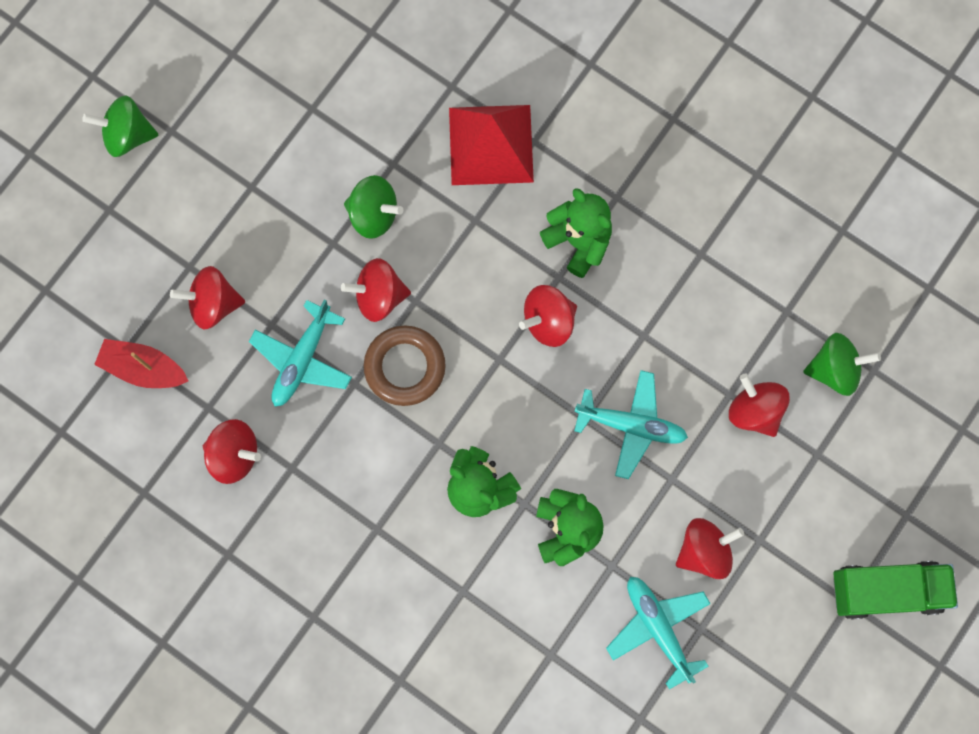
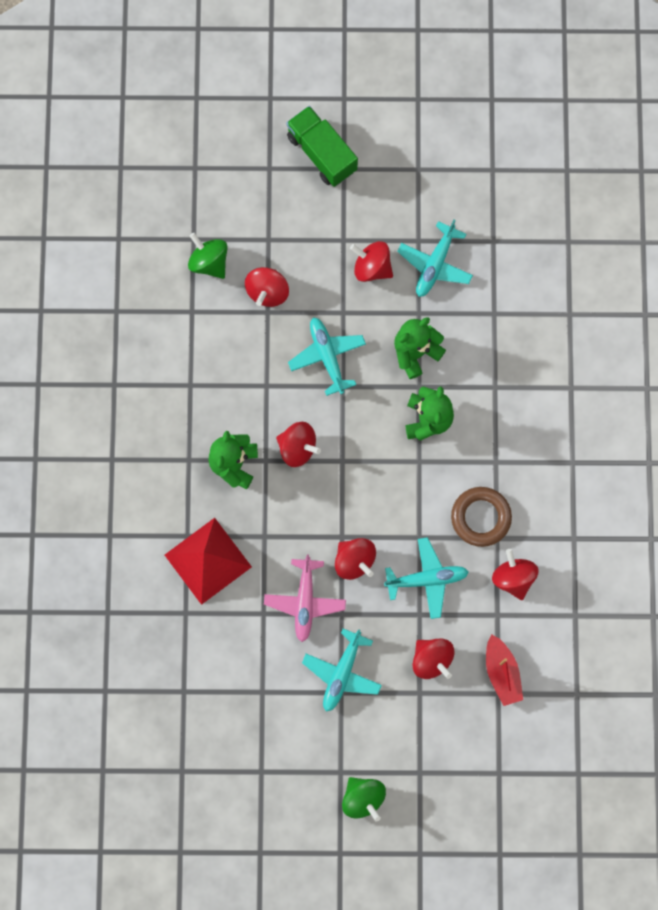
camera: 125 degrees left, 0 degrees up
green spinning top [344,175,403,239] -> pink plane [264,554,346,642]
brown ring [364,325,446,406] -> brown ring moved to [451,487,512,547]
none -> turquoise plane [302,628,382,712]

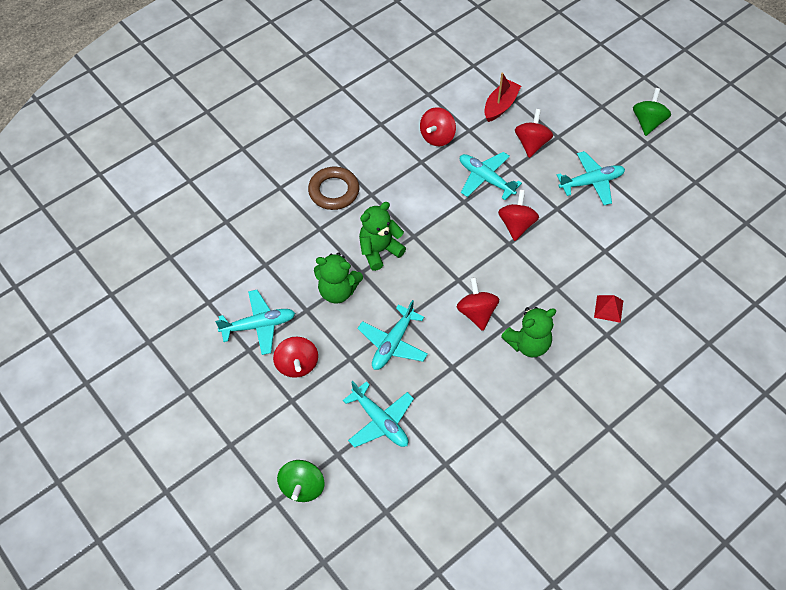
camera: 130 degrees left, 20 degrees down
red pyramid [165,518,252,605] -> red pyramid [594,295,623,323], size x0.47
green spinning top [188,233,228,279] -> green spinning top moved to [277,460,325,502]
red spinning top [245,267,289,307] -> turquoise plane [343,381,414,448]
pink plane [264,554,346,642] -> none
green truck [286,106,358,187] -> none
brown ring [451,487,512,547] -> brown ring moved to [308,167,359,210]

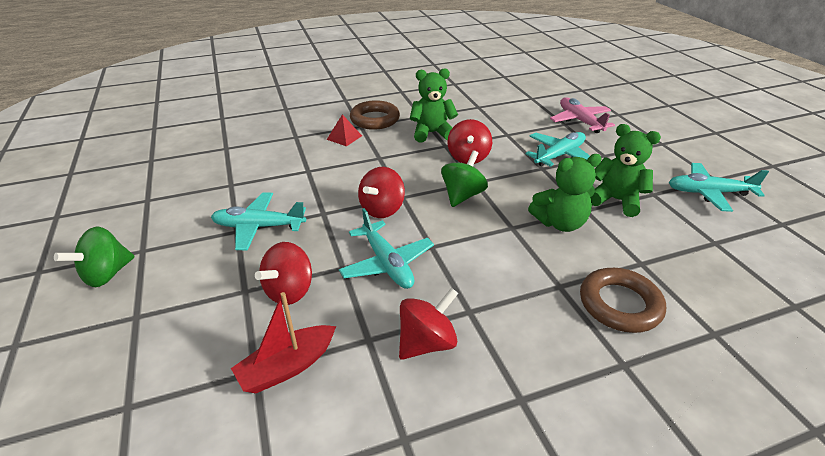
camera: 160 degrees left, 20 degrees down
red spinning top [273,337,318,378] -> none
green spinning top [277,460,325,502] -> green spinning top moved to [441,150,488,207]
turquoise plane [343,381,414,448] -> pink plane [550,97,615,133]
none -> brown ring [350,100,400,130]

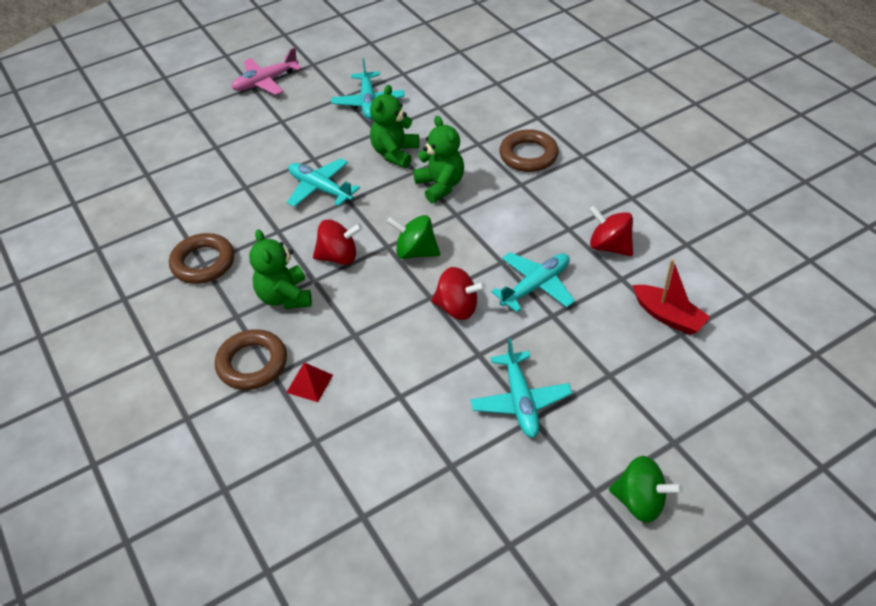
camera: 100 degrees left, 10 degrees up
red spinning top [255,242,312,305] -> none
pink plane [550,97,615,133] -> pink plane moved to [231,47,302,95]
none -> brown ring [169,233,234,284]

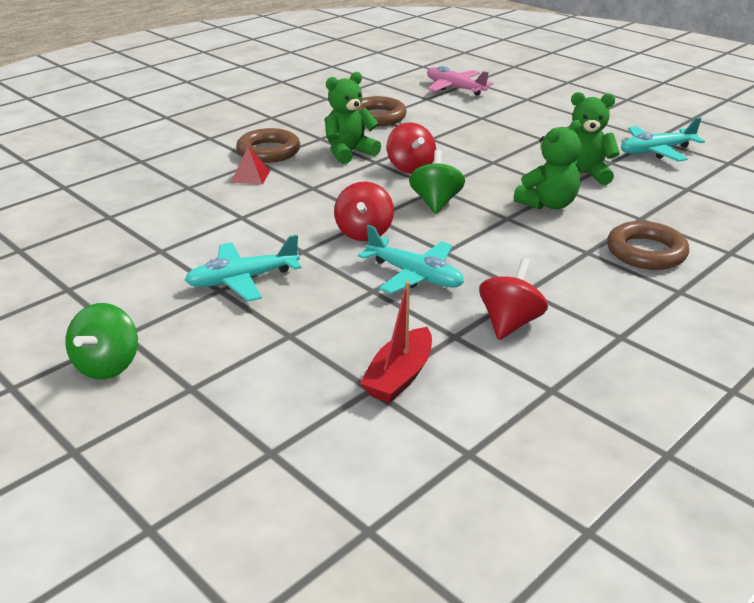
camera: 75 degrees right, 15 degrees down
pink plane [231,47,302,95] -> pink plane moved to [427,66,493,96]
turquoise plane [287,158,360,207] -> none

